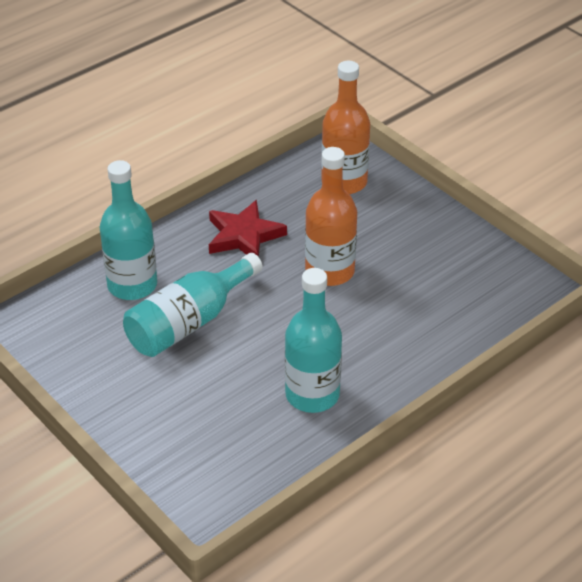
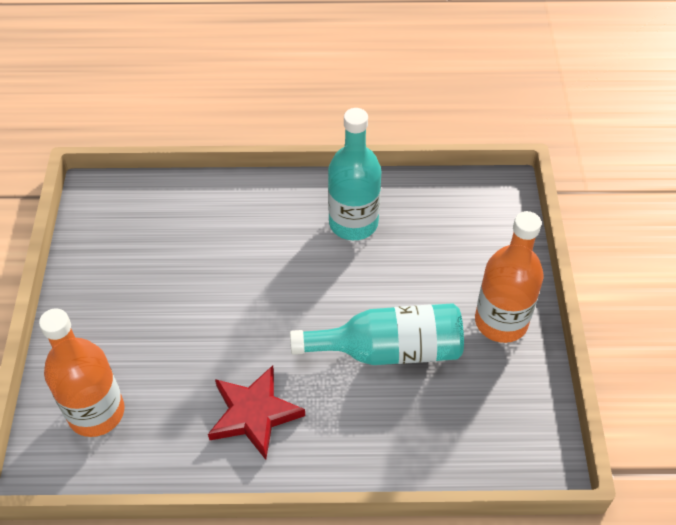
camera: 140 degrees left, 10 degrees up
turquoise bottle [99,160,157,300] -> none
orange bottle [305,147,357,286] -> orange bottle moved to [475,211,544,343]

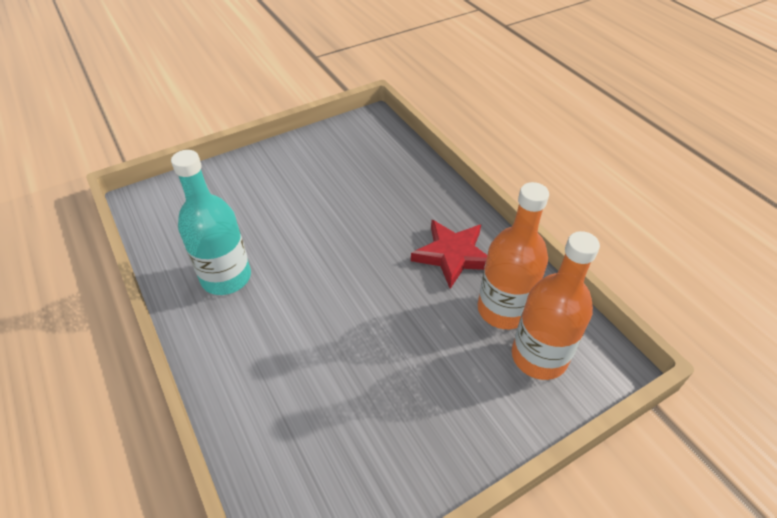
camera: 120 degrees left, 5 degrees down
turquoise bottle [290,303,464,365] -> none
orange bottle [475,211,544,343] -> orange bottle moved to [477,182,549,329]

